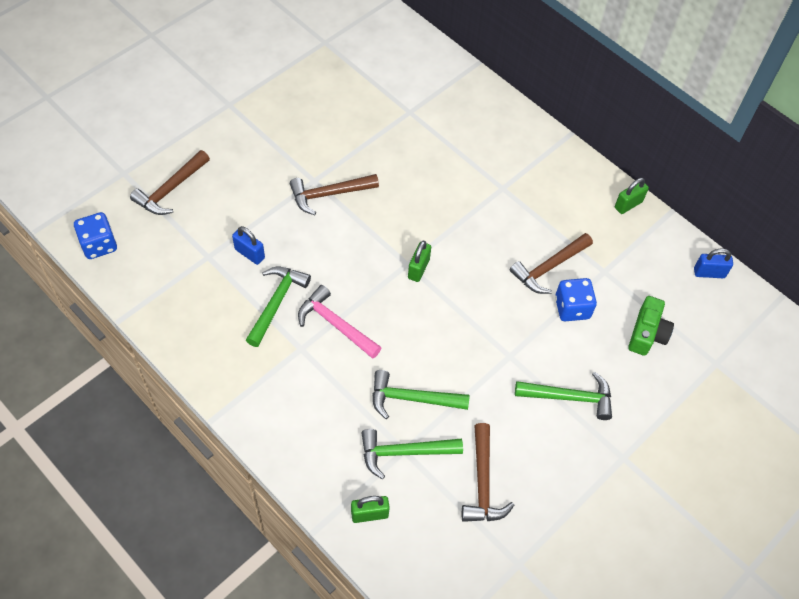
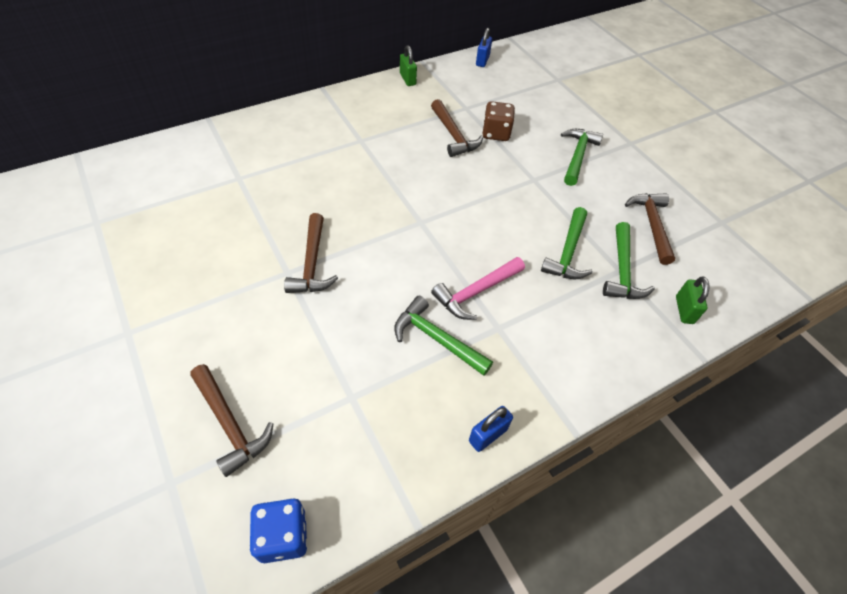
camera: 75 degrees left, 5 degrees down
blue padlock [232,226,265,265] -> blue padlock moved to [469,406,513,452]
green padlock [408,240,431,282] -> none
brown hammer [462,423,514,522] -> brown hammer turned 105 degrees counterclockwise [625,193,675,265]
blue dice [555,278,597,321] -> brown dice [482,101,515,141]
green camera [628,296,674,356] -> none

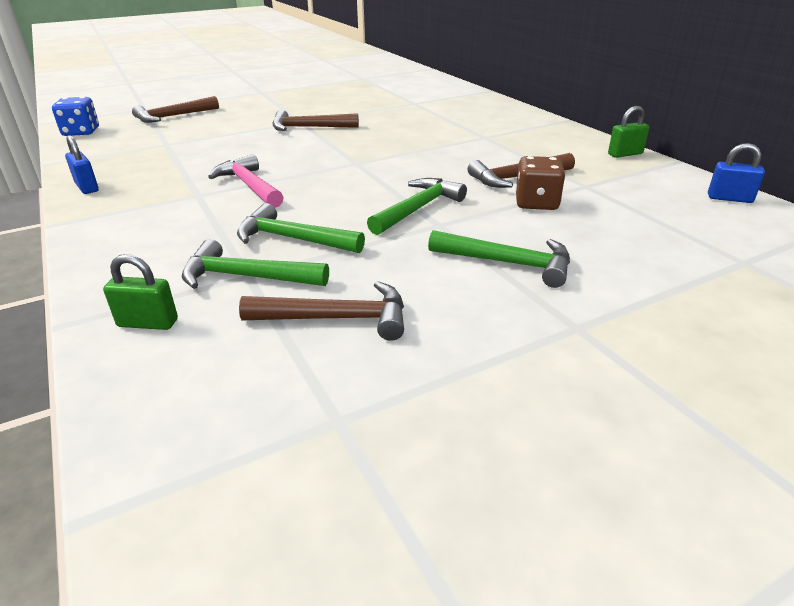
camera: 95 degrees right, 20 degrees down
green hammer [394,296,493,376] -> green hammer moved to [367,178,467,235]

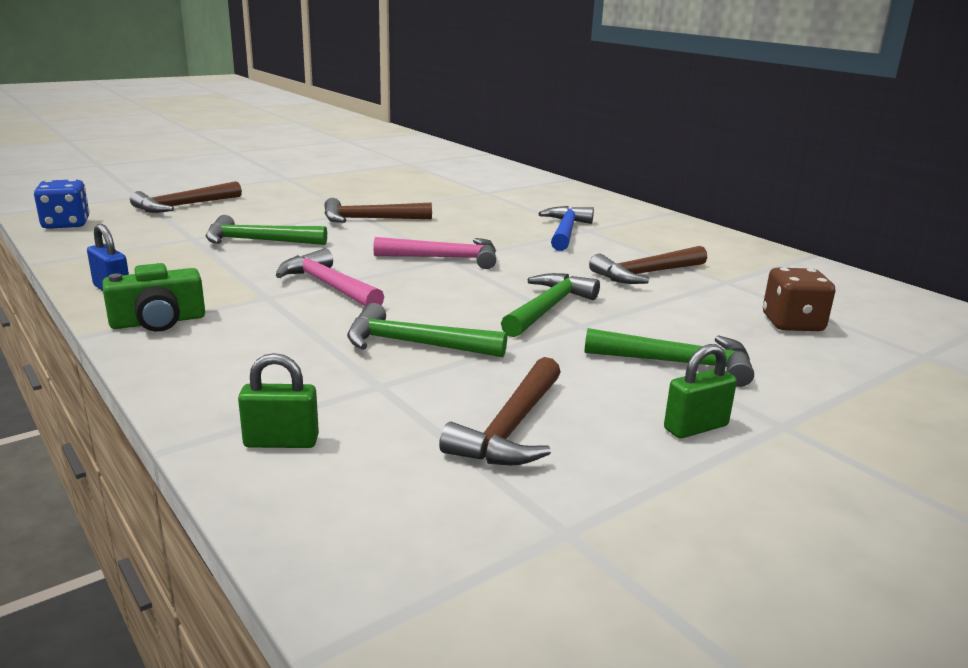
camera: 10 degrees left, 10 degrees down
green hammer [181,239,329,289] -> green hammer moved to [206,215,327,245]
brown hammer [239,281,404,341] -> brown hammer turned 120 degrees clockwise [439,357,561,465]
brown dice [515,156,565,210] -> brown dice moved to [763,267,835,331]
green padlock [608,106,649,158] -> green padlock moved to [664,344,737,439]
blue padlock [708,143,765,203] -> none
none -> green camera [102,263,205,332]
none -> pink hammer [373,237,496,269]
none -> blue hammer [538,206,594,251]

